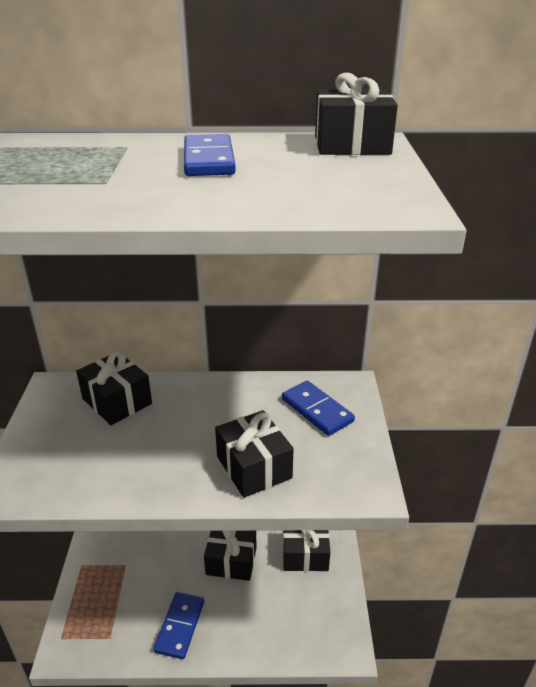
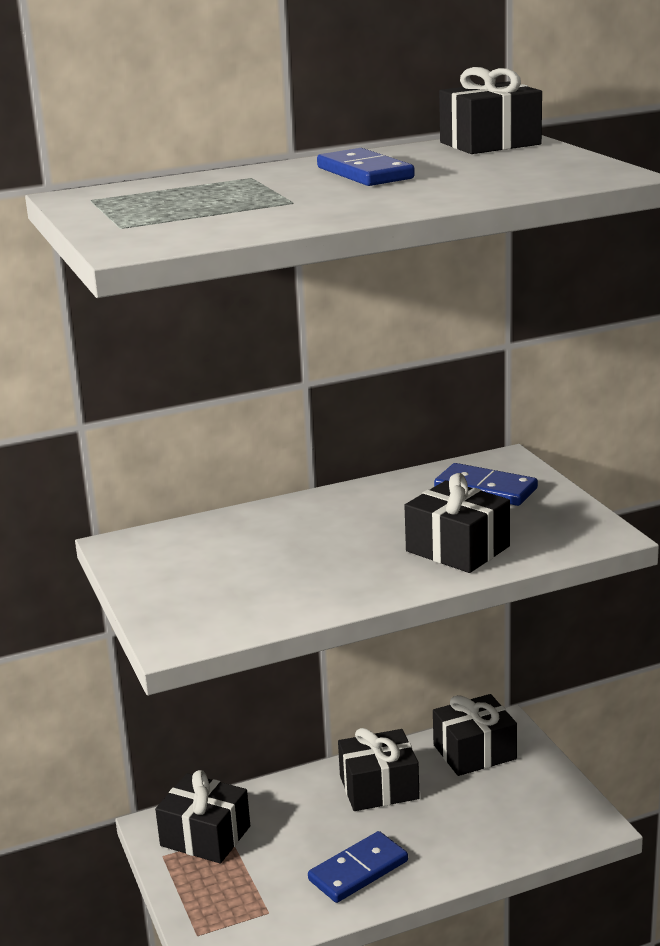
camera: 20 degrees left, 10 degrees down
black gift [76,351,152,425] -> black gift moved to [155,770,250,864]
blue domino [154,592,204,659] -> blue domino turned 60 degrees clockwise [308,831,408,903]

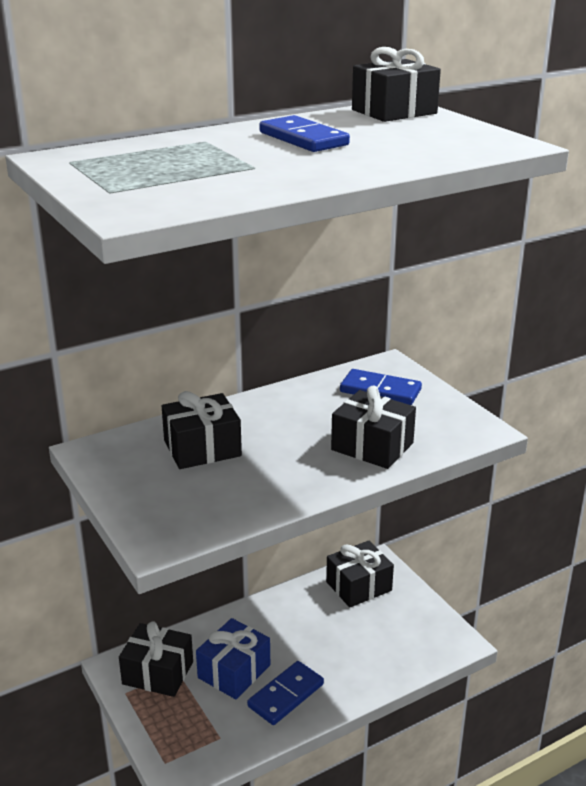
camera: 10 degrees left, 5 degrees up
black gift [338,728,420,811] -> black gift moved to [162,391,242,469]
none -> blue gift [196,618,270,699]

